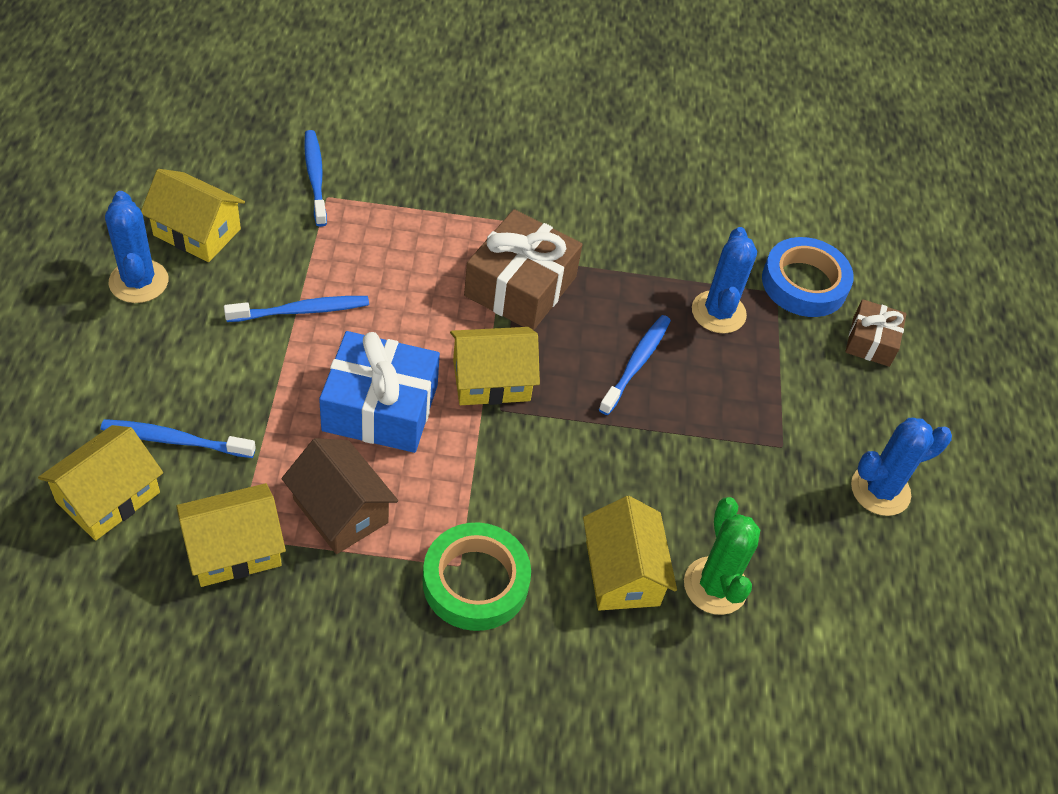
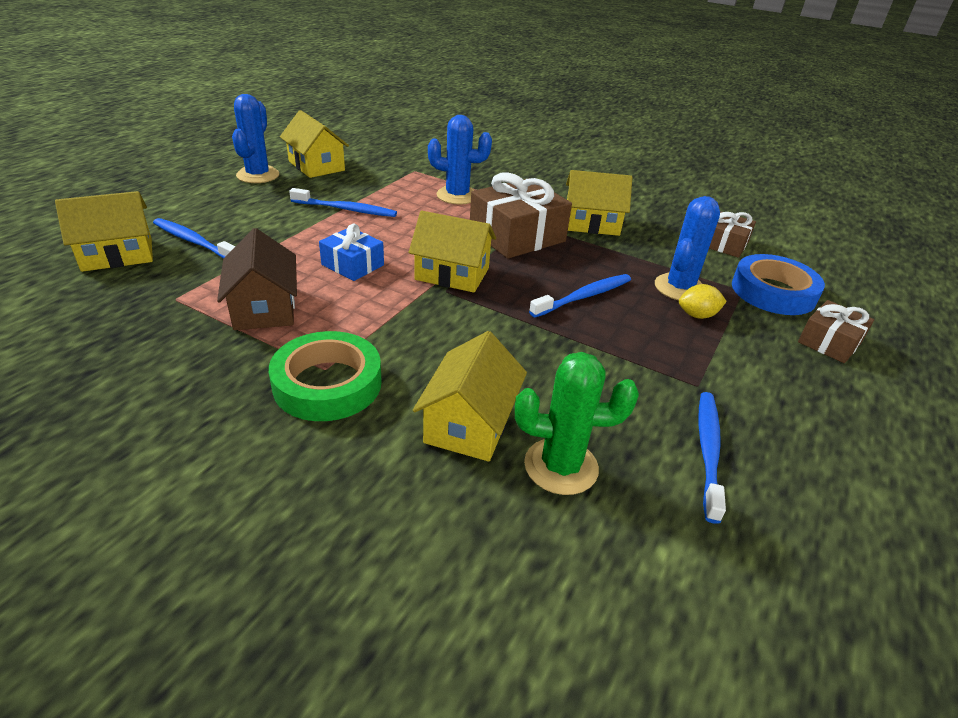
camera: 30 degrees right, 15 degrees down
yellow house [176,483,286,587] -> yellow house moved to [566,170,633,236]
blue toothbrush [304,130,327,227] -> blue toothbrush moved to [698,392,726,524]
blue gift [319,331,440,453] -> blue gift [319,224,384,281], size x0.57
green cactus [684,497,760,615] -> green cactus turned 75 degrees clockwise [515,352,639,495]
blue cactus [851,418,952,516] -> blue cactus moved to [428,115,492,205]
none -> yellow lemon [679,284,727,319]
none -> brown gift [709,211,756,258]

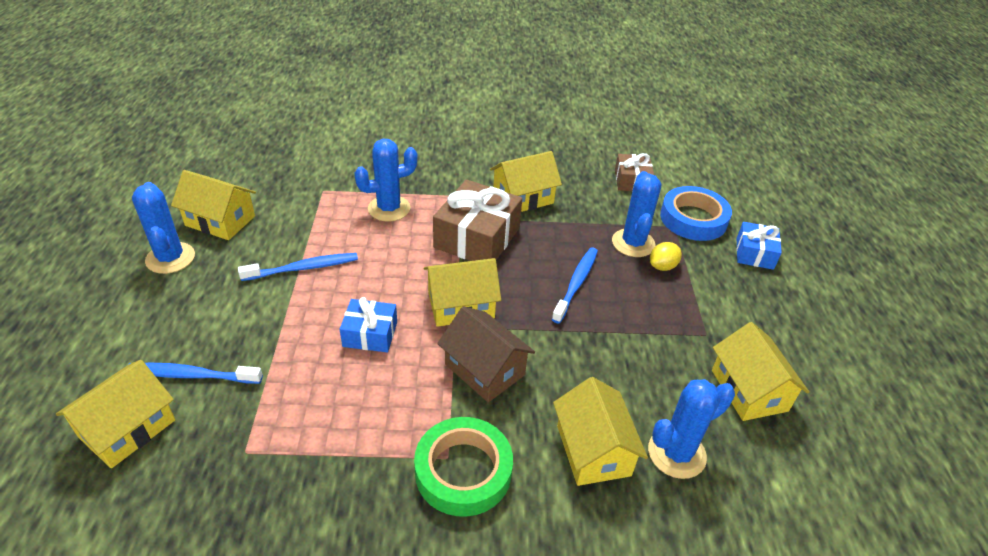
camera: 30 degrees left, 5 degrees up
brown house [217,228,297,330] -> brown house moved to [437,306,535,403]
green cactus [515,352,639,495] -> blue cactus [648,379,735,479]
blue toothbrush [698,392,726,524] -> yellow house [712,322,809,421]
brown gift [798,300,874,363] -> blue gift [736,222,782,270]

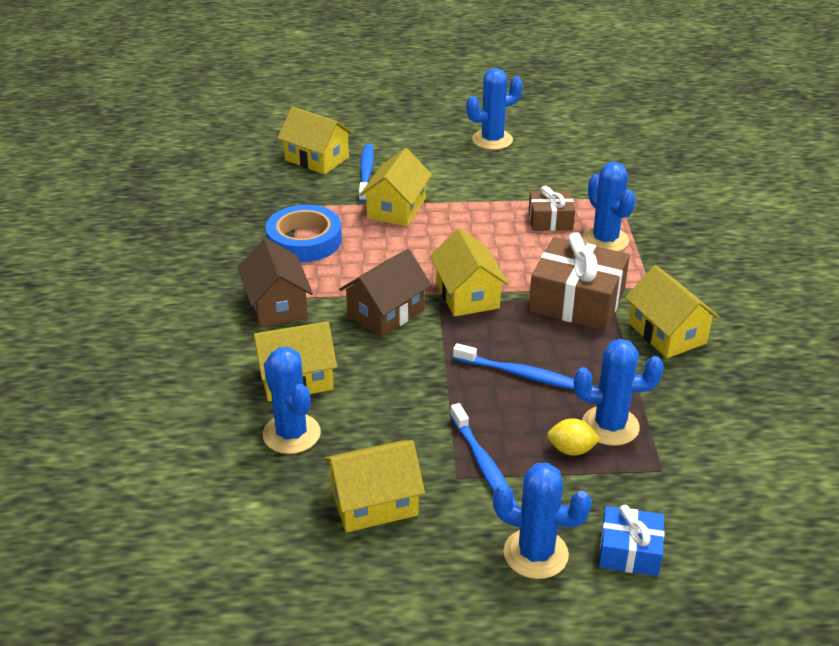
camera: 90 degrees right, 5 degrees down
yellow house [171,170,256,240] -> yellow house moved to [360,148,432,226]
blue toothbrush [238,253,358,281] -> blue toothbrush moved to [450,403,518,506]
blue gift [340,297,397,352] -> none
green tape [414,417,513,517] -> brown house [238,238,313,328]
brown gift [615,153,654,191] -> brown gift moved to [529,186,575,231]
yellow lemon [650,242,682,271] -> yellow lemon turned 45 degrees counterclockwise [547,418,601,456]
blue tape [660,186,732,241] -> blue tape moved to [266,205,342,262]
none -> blue cactus [493,463,592,579]

